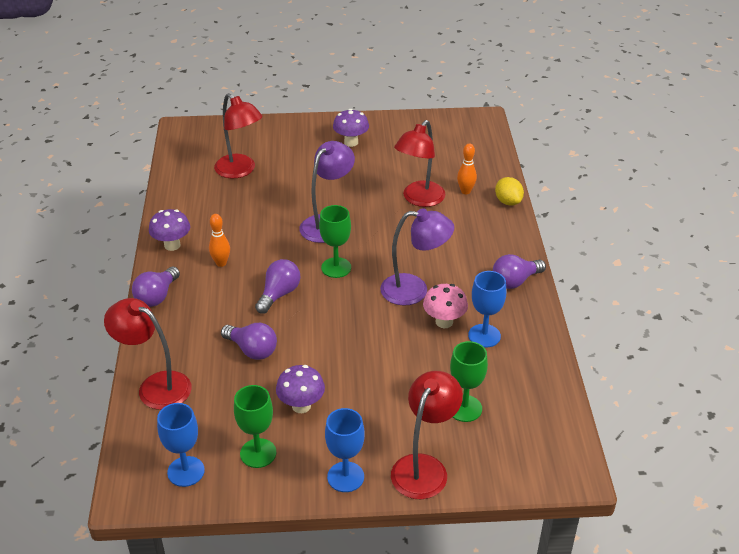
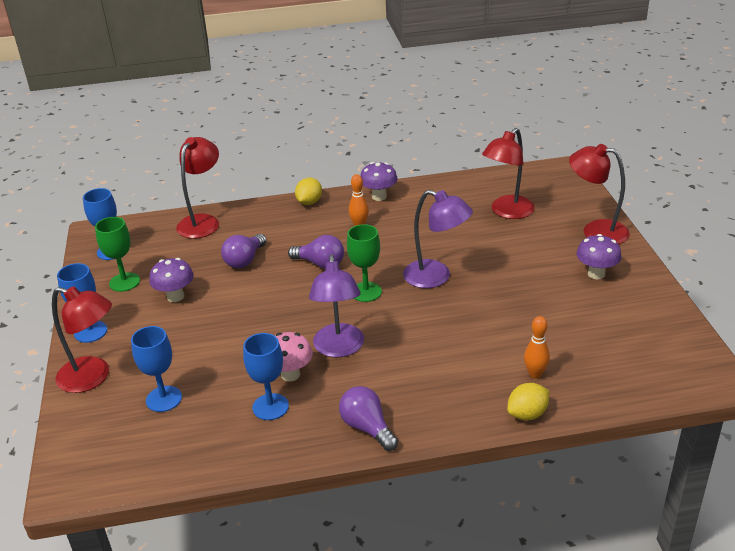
camera: 85 degrees right, 5 degrees down
purple light bulb [132,267,180,307] -> yellow lemon [295,178,322,205]
red lamp [394,120,445,207] -> red lamp moved to [569,144,630,244]
green goblet [450,341,488,422] -> blue goblet [131,326,182,412]

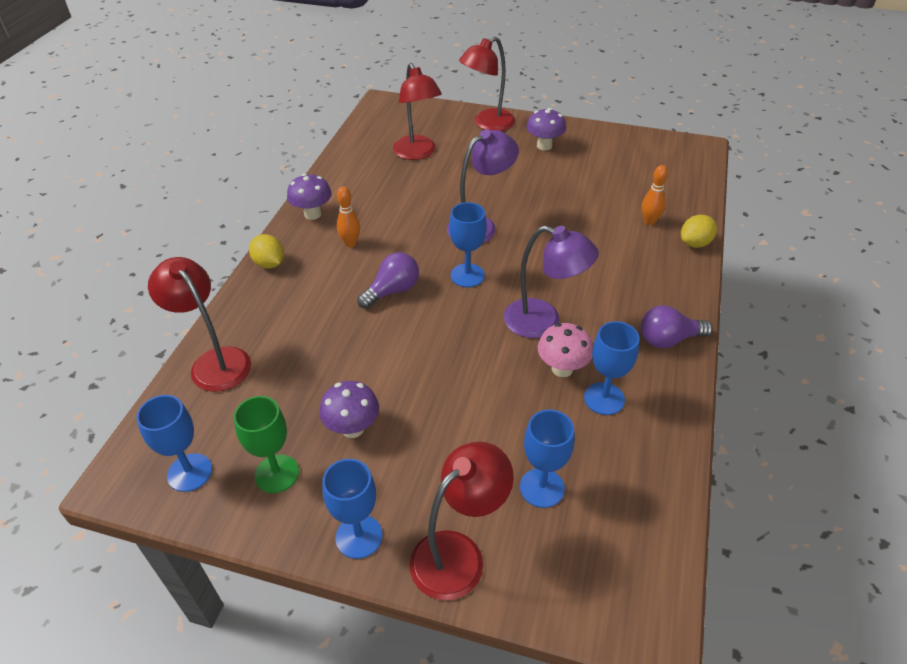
camera: 65 degrees left, 10 degrees up
purple light bulb [221,234,267,268] -> none
green goblet [347,224,382,302] -> blue goblet [449,202,487,287]
yellow lemon [507,383,549,420] -> yellow lemon turned 60 degrees clockwise [681,215,717,248]

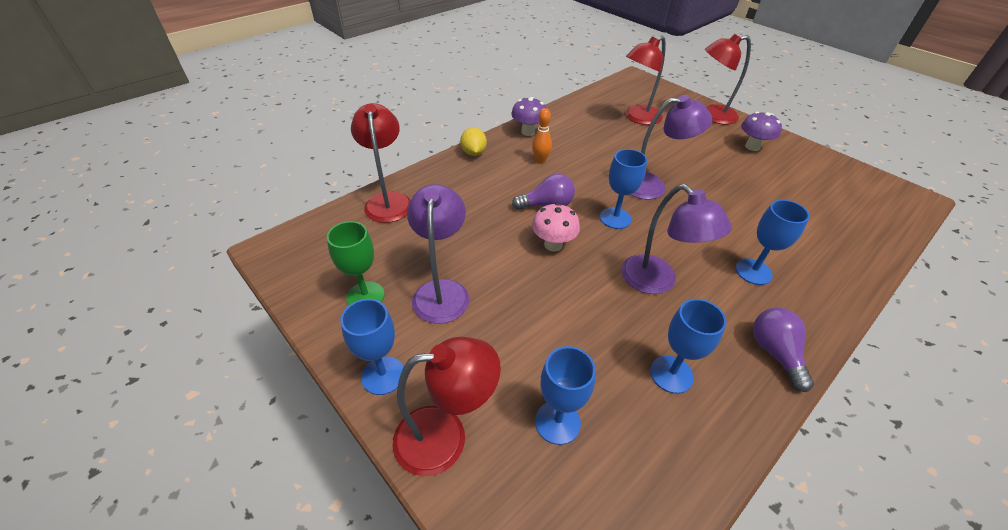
camera: 30 degrees right, 0 degrees up
blue goblet [136,395,212,492] -> blue goblet moved to [736,200,810,285]
purple mushroom [319,381,379,438] -> purple lamp [407,184,469,324]
red lamp [393,63,442,160] -> red lamp turned 45 degrees clockwise [626,36,666,125]
pink mushroom [538,323,593,377] -> pink mushroom moved to [532,203,580,251]
purple light bulb [641,306,713,348] -> purple light bulb turned 60 degrees clockwise [753,308,814,392]
orange bowling pin [642,165,668,225] -> none
yellow lemon [681,215,717,248] -> none

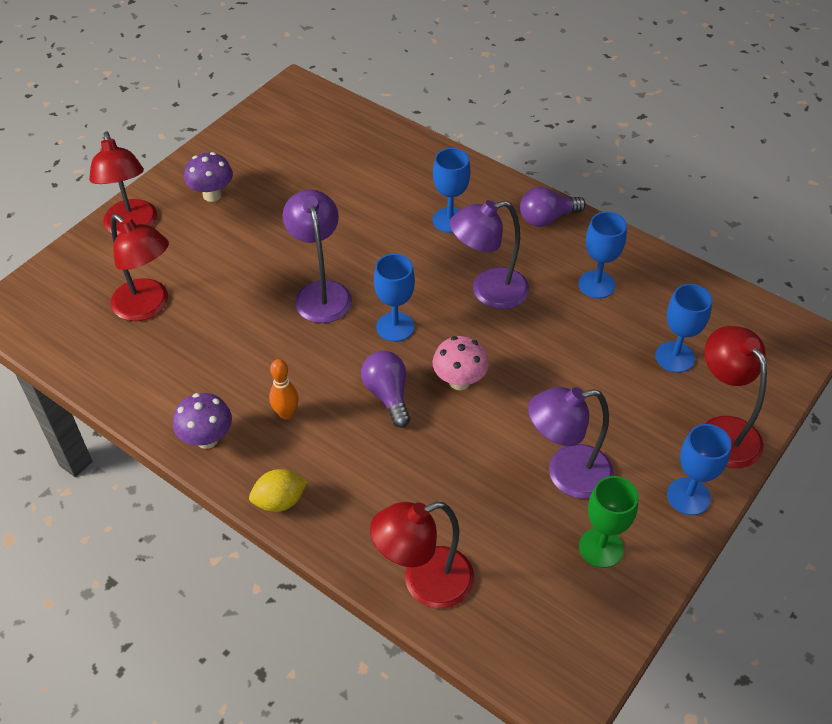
camera: 100 degrees left, 5 degrees up
purple lamp [621,184,732,294] -> purple lamp turned 150 degrees counterclockwise [450,200,529,309]

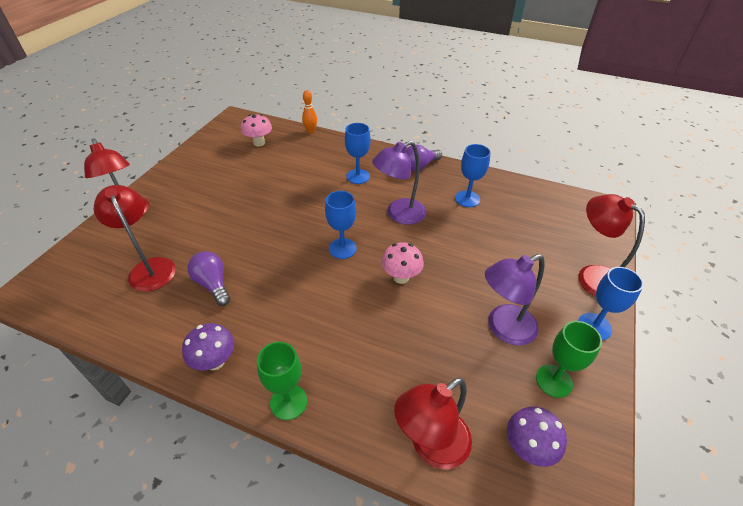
camera: 15 degrees left, 5 degrees down
red lamp [111,214,169,321] -> red lamp turned 150 degrees counterclockwise [94,185,176,292]
purple mushroom [184,152,233,202] -> purple mushroom moved to [507,407,567,467]
yellow lemon [249,469,308,512] -> green goblet [257,342,307,420]
orange bowling pin [269,359,299,419] -> orange bowling pin moved to [302,90,317,134]
purple lamp [283,189,352,323] -> none
purple light bulb [361,351,410,428] -> purple light bulb moved to [187,251,230,306]
blue goblet [655,284,713,373] -> none
none -> pink mushroom [241,114,272,147]

